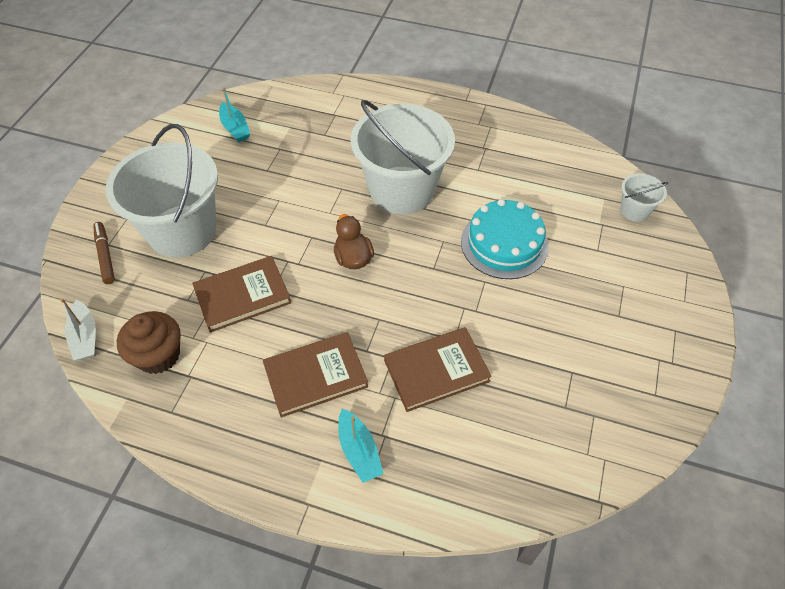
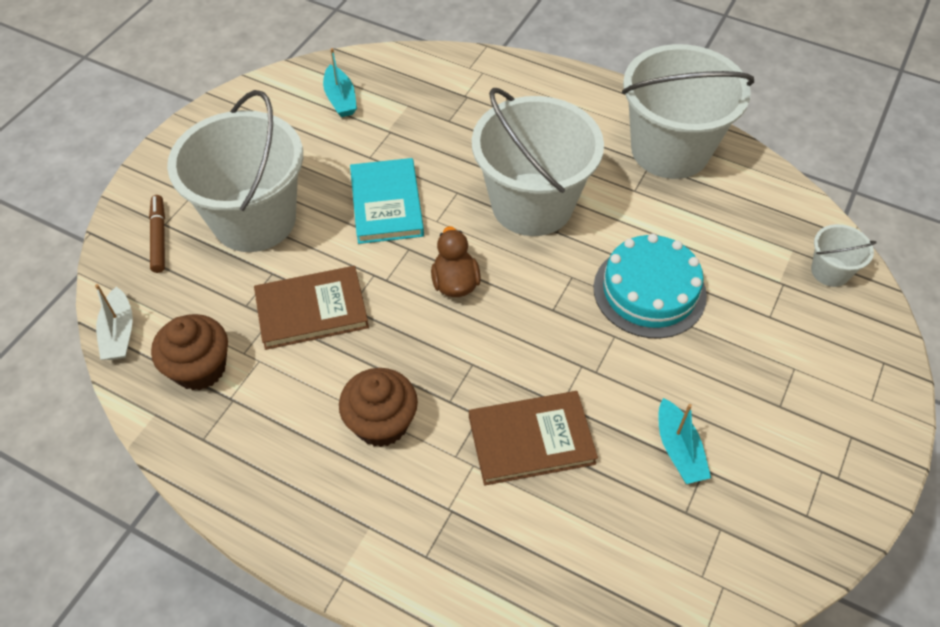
camera: 10 degrees right, 0 degrees up
brown book [263,332,368,418] -> brown cupcake [339,368,418,447]
turquoise boat [338,409,383,483] -> turquoise boat moved to [659,398,711,484]
none -> turquoise book [350,158,424,244]
none -> white bucket [622,44,754,179]

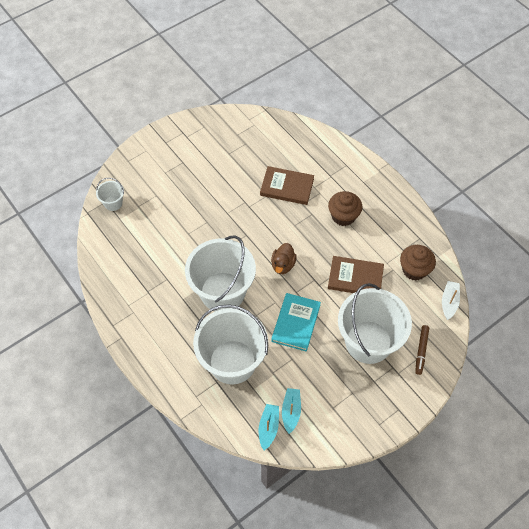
camera: 155 degrees left, 5 degrees up
turquoise cake [593,234,707,338] -> none
white bucket [622,44,754,179] -> white bucket moved to [193,304,268,384]
turquoise boat [659,398,711,484] -> turquoise boat moved to [258,404,279,450]

